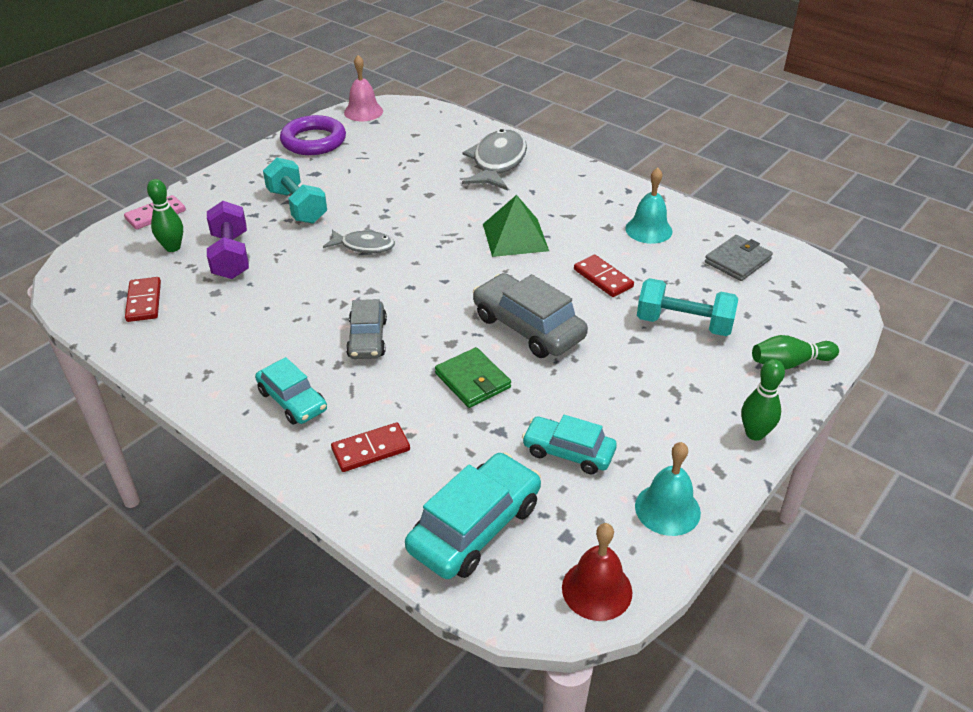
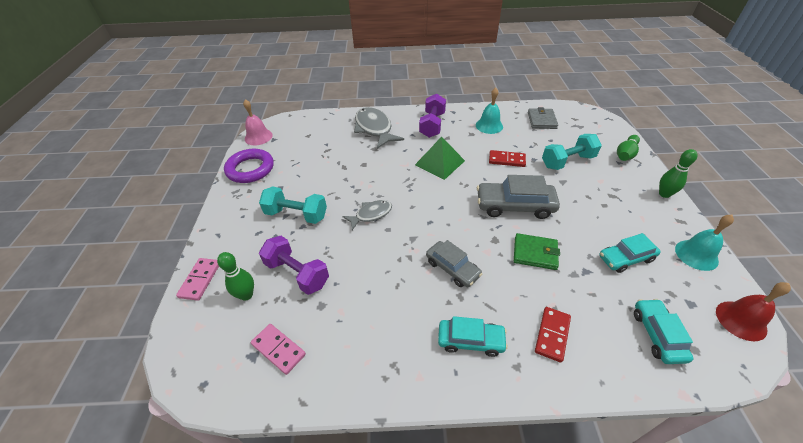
camera: 40 degrees left, 5 degrees up
red domino [125,277,161,322] -> pink domino [251,324,306,375]
turquoise car [405,452,541,579] -> turquoise car [634,299,694,364], size x0.65
none -> purple dumbbell [419,94,446,138]

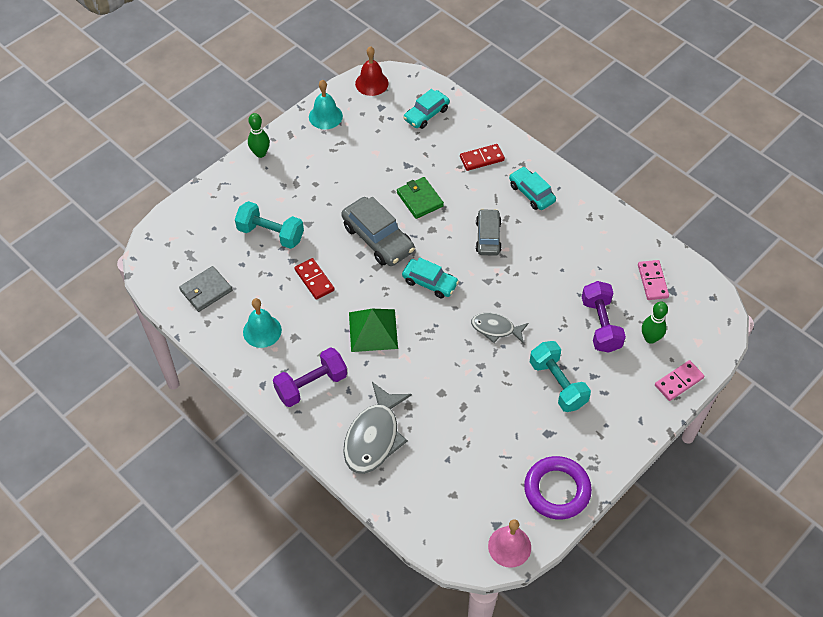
camera: 135 degrees left, 10 degrees up
turquoise car [599,233,661,273] -> turquoise car moved to [402,258,459,298]
green bowling pin [617,135,640,161] -> none

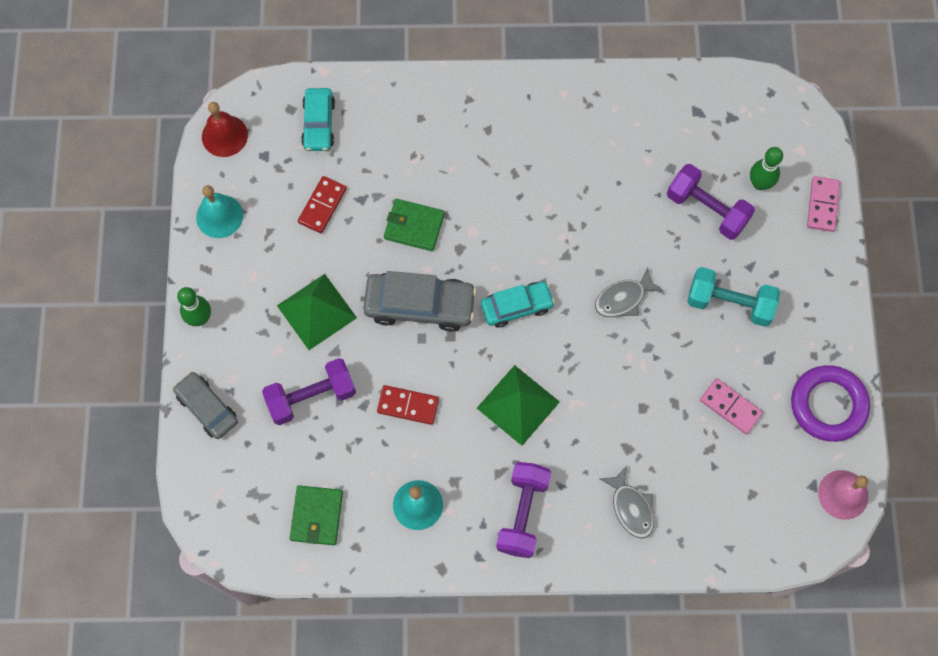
camera: 45 degrees left, 15 degrees up
grey wallet [179,266,232,312] -> green wallet [290,485,343,545]
turquoise dumbbell [235,201,304,249] -> purple dumbbell [262,358,356,425]
grey fish [343,382,412,474] -> grey fish [600,466,654,539], size x0.59
red domino [460,144,505,171] -> red domino moved to [298,176,347,233]
grey car [476,209,502,256] -> grey car moved to [173,372,238,439]
turquoise car [509,167,556,210] -> none
pink domino [638,260,669,300] -> pink domino moved to [700,378,763,434]
none -> green pyramid [277,274,357,350]

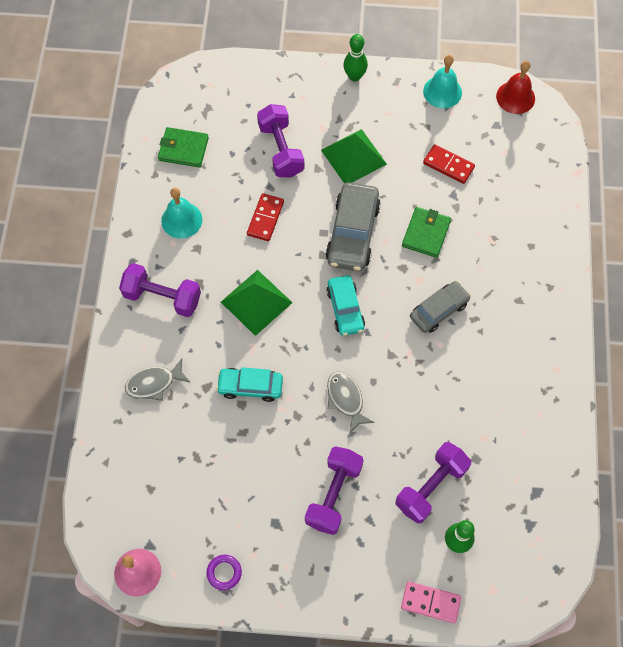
camera: 95 degrees right, 5 degrees down
grey car [173,372,238,439] -> grey car moved to [410,281,471,333]
turquoise car [301,88,335,151] -> turquoise car moved to [216,367,283,402]
turquoise dumbbell [687,267,780,327] -> purple dumbbell [305,446,364,535]
pink domino [700,378,763,434] -> none
purple ring [791,365,870,442] -> purple ring [206,555,242,590], size x0.47

